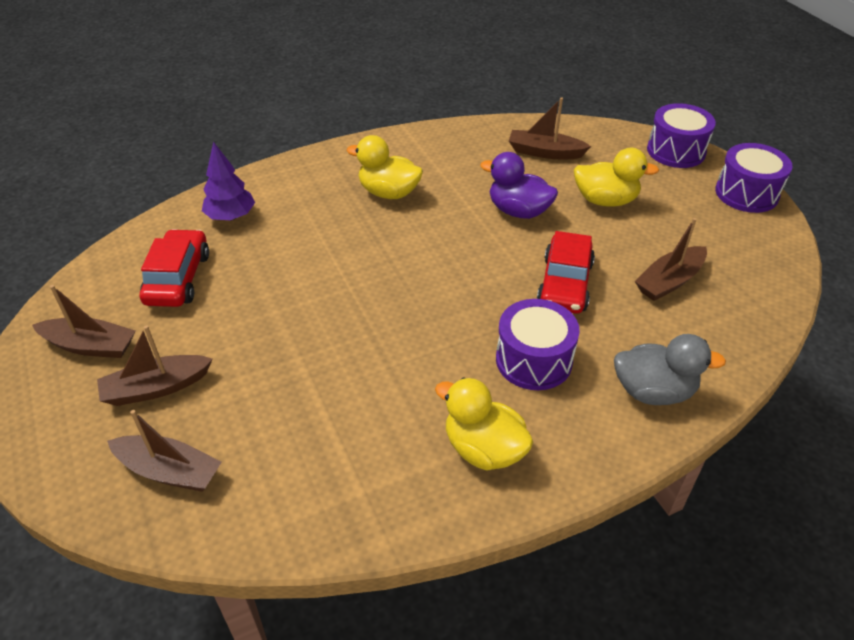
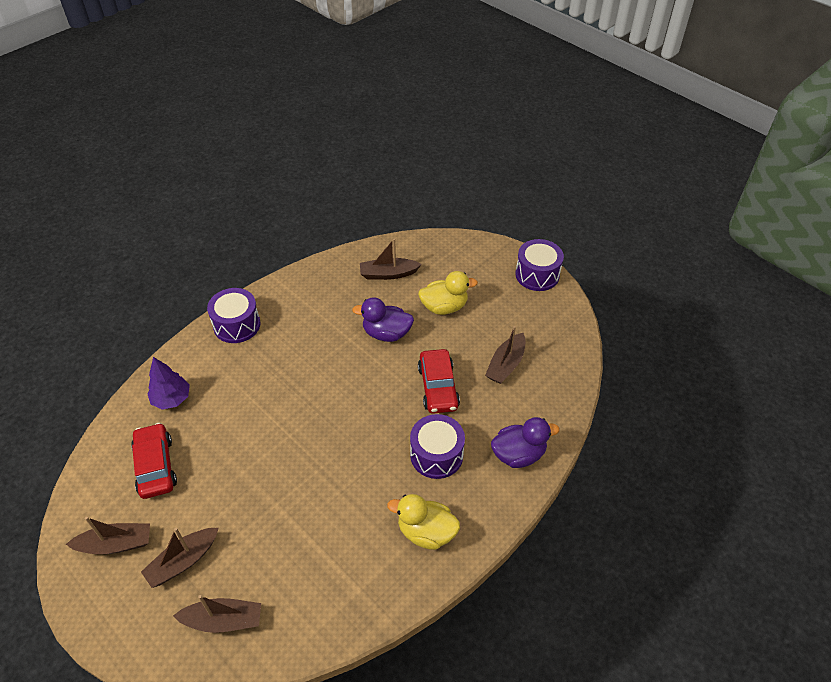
camera: 20 degrees left, 5 degrees up
yellow duck [347,135,423,199] -> none
grey duck [614,334,726,405] -> purple duck [491,417,560,468]
purple drum [647,103,716,168] -> purple drum moved to [207,288,261,343]

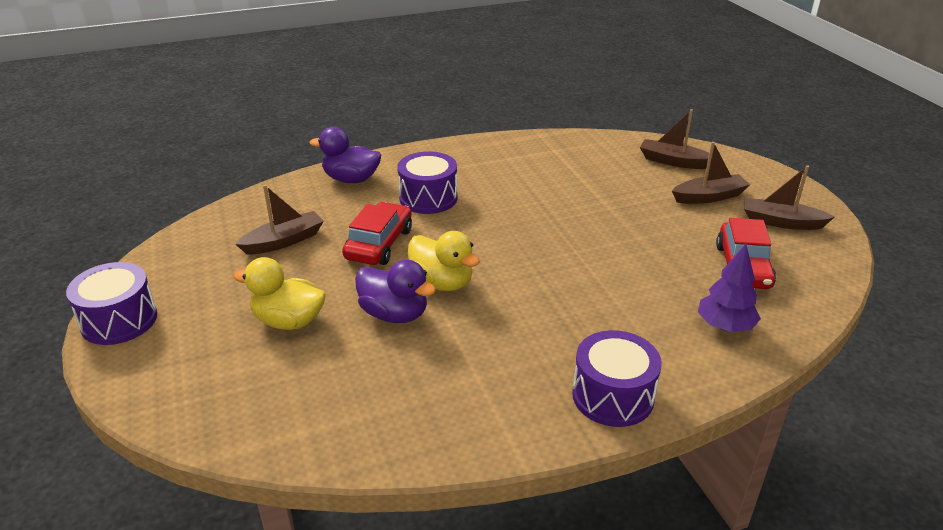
camera: 155 degrees left, 15 degrees down
brown boat [360,239,422,280] -> none
yellow duck [387,494,460,550] -> yellow duck moved to [408,231,480,291]

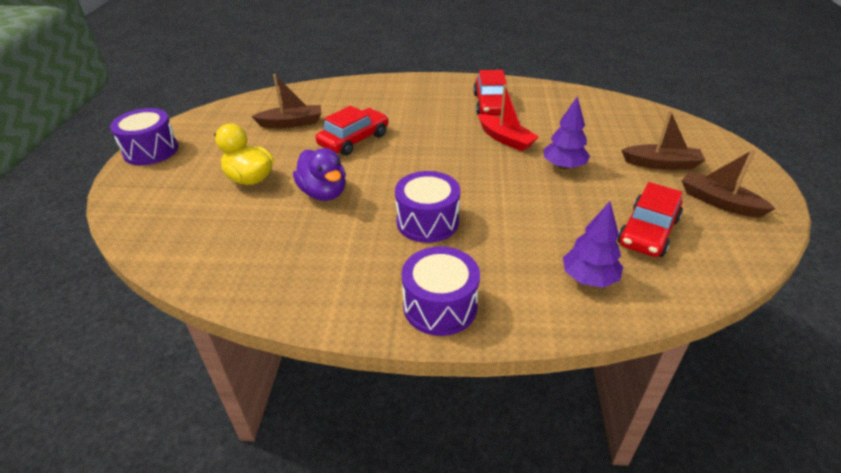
camera: 25 degrees right, 5 degrees up
purple duck [309,127,381,183] -> none
purple drum [397,151,457,214] -> purple drum moved to [395,171,460,243]
yellow duck [408,231,480,291] -> none
brown boat [640,109,712,169] -> none
none -> red car [473,70,507,115]
none -> red boat [478,85,539,151]
none -> purple tree [544,96,590,170]

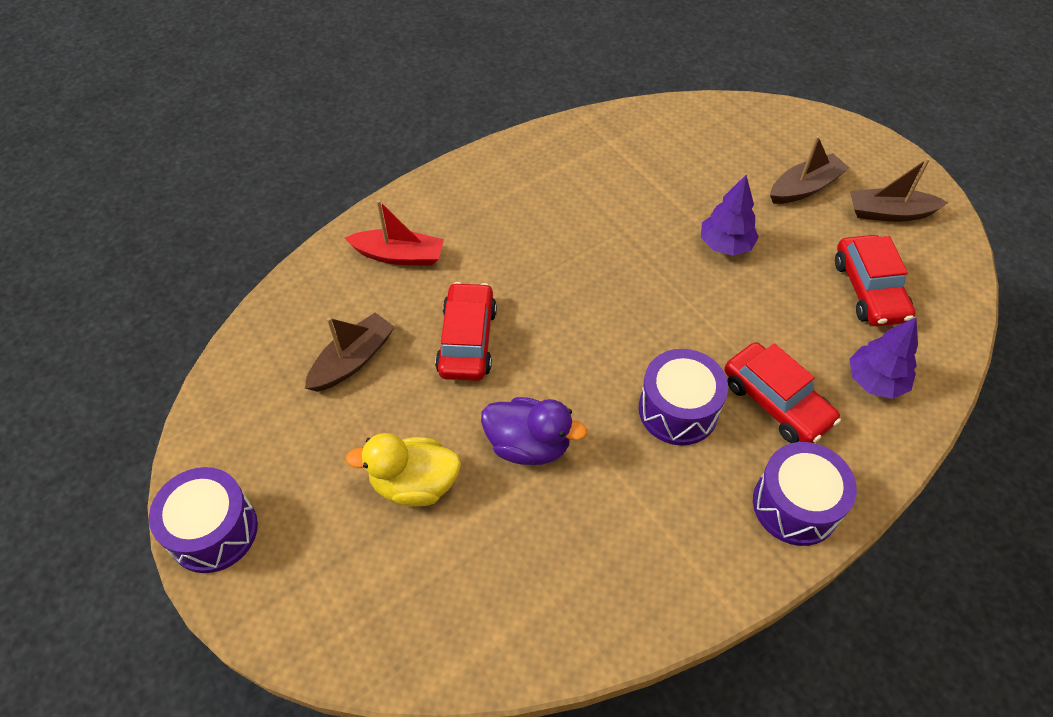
camera: 40 degrees left, 15 degrees up
red car [473,70,507,115] -> red car moved to [724,342,841,443]
red boat [478,85,539,151] -> red boat moved to [345,200,444,266]

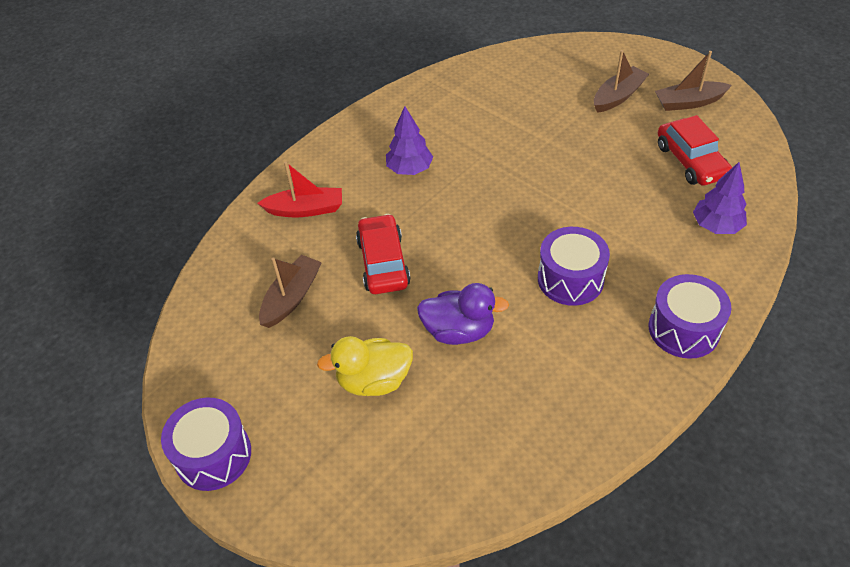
camera: 10 degrees left, 5 degrees down
purple tree [701,175,759,256] -> purple tree moved to [386,106,433,175]
red car [724,342,841,443] -> none

